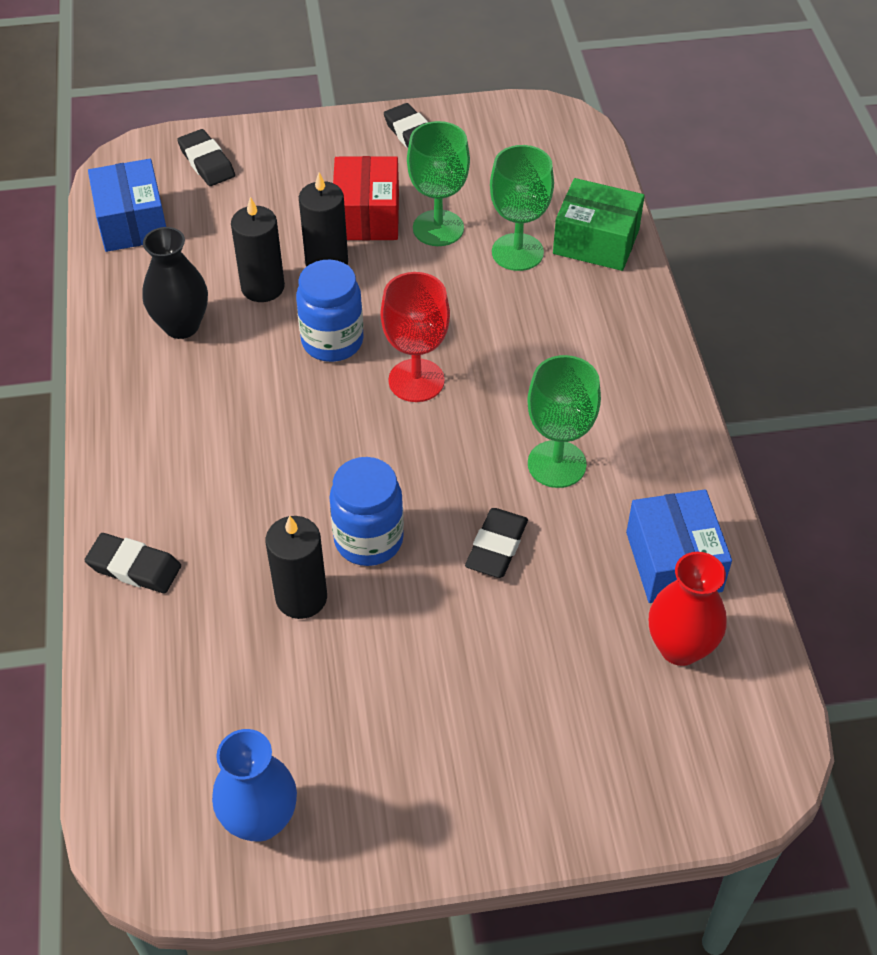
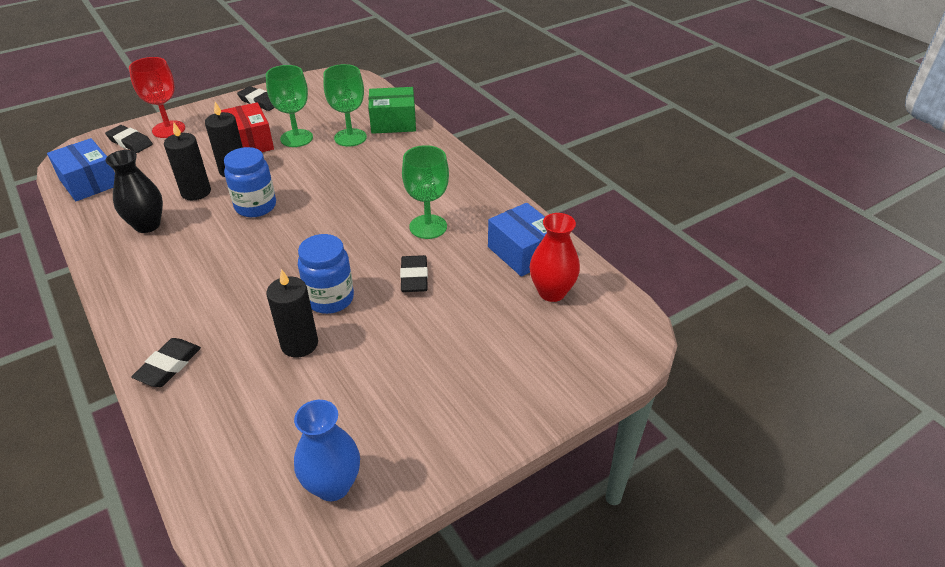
camera: 25 degrees left, 10 degrees down
black eraser [85,533,181,593] -> black eraser turned 60 degrees counterclockwise [131,338,201,387]
red goblet [381,272,450,402] -> red goblet moved to [129,57,185,138]

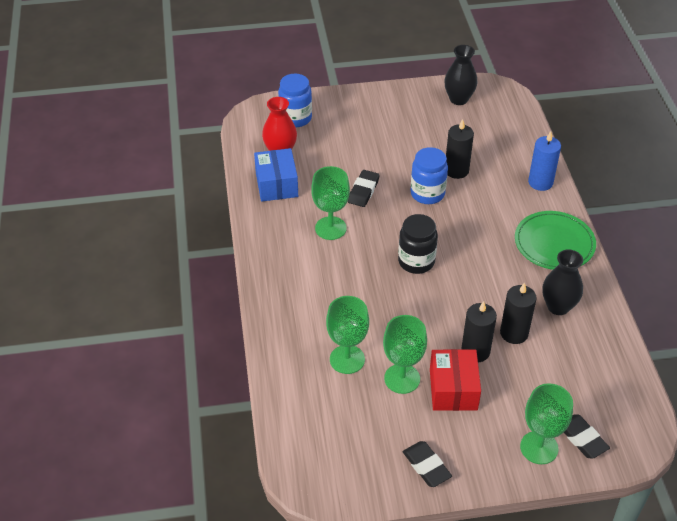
camera: 155 degrees left, 5 degrees up
blue box [47,138,115,201] -> none
red goblet [129,57,185,138] -> green goblet [520,383,573,464]
black eraser [131,338,201,387] -> blue candle [528,131,561,191]
blue jar [224,147,276,217] -> blue jar moved to [278,74,312,127]
blue vase [294,400,360,501] -> black vase [444,45,478,105]
green box [369,87,416,134] -> none
none -> black jar [398,214,438,274]
none -> green plate [515,211,596,270]

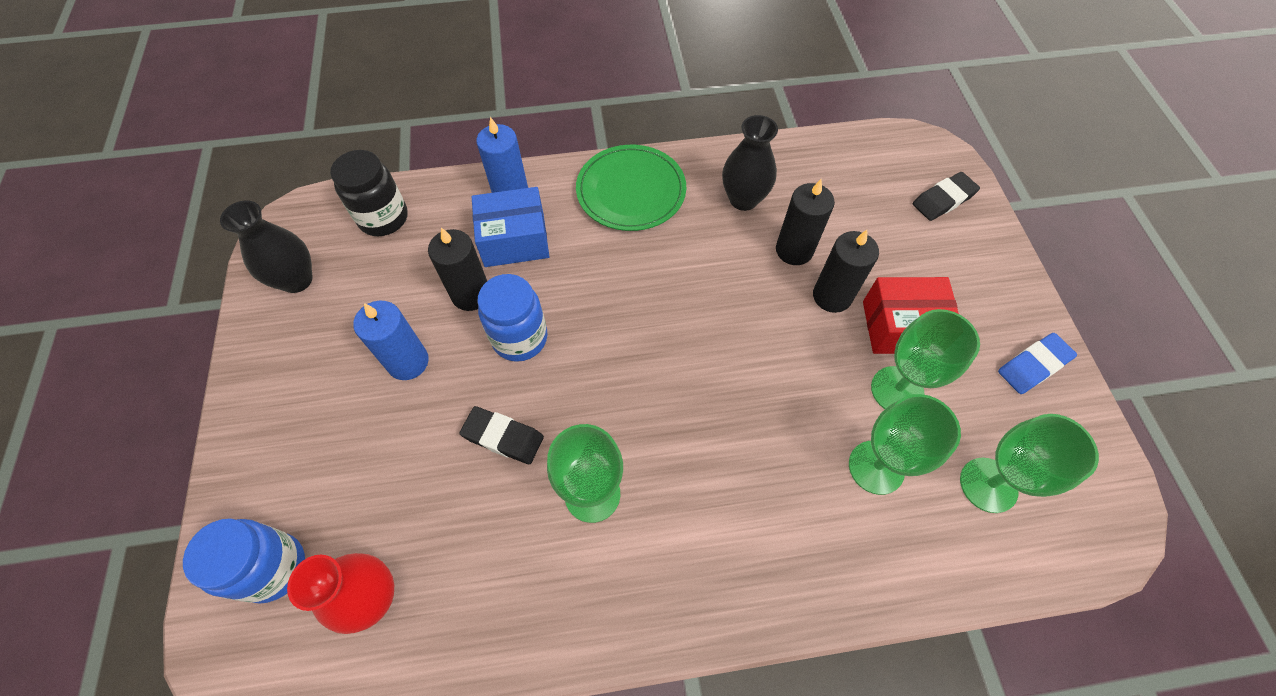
camera: 90 degrees left, 15 degrees up
blue box [254,148,298,202] -> blue box moved to [472,187,549,267]
black jar [398,214,438,274] -> black jar moved to [330,150,408,236]
black eraser [403,441,452,487] -> blue eraser [998,333,1077,394]
green goblet [520,383,573,464] -> green goblet moved to [960,414,1099,513]
none -> blue candle [353,301,429,380]

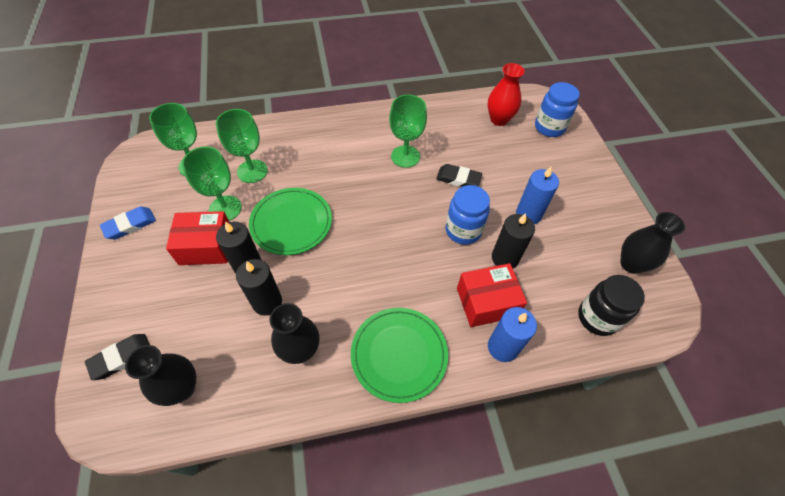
camera: 175 degrees right, 5 degrees down
blue box [472,187,549,267] -> red box [457,263,527,327]
none -> black vase [125,345,196,406]
none -> green plate [249,188,332,255]

